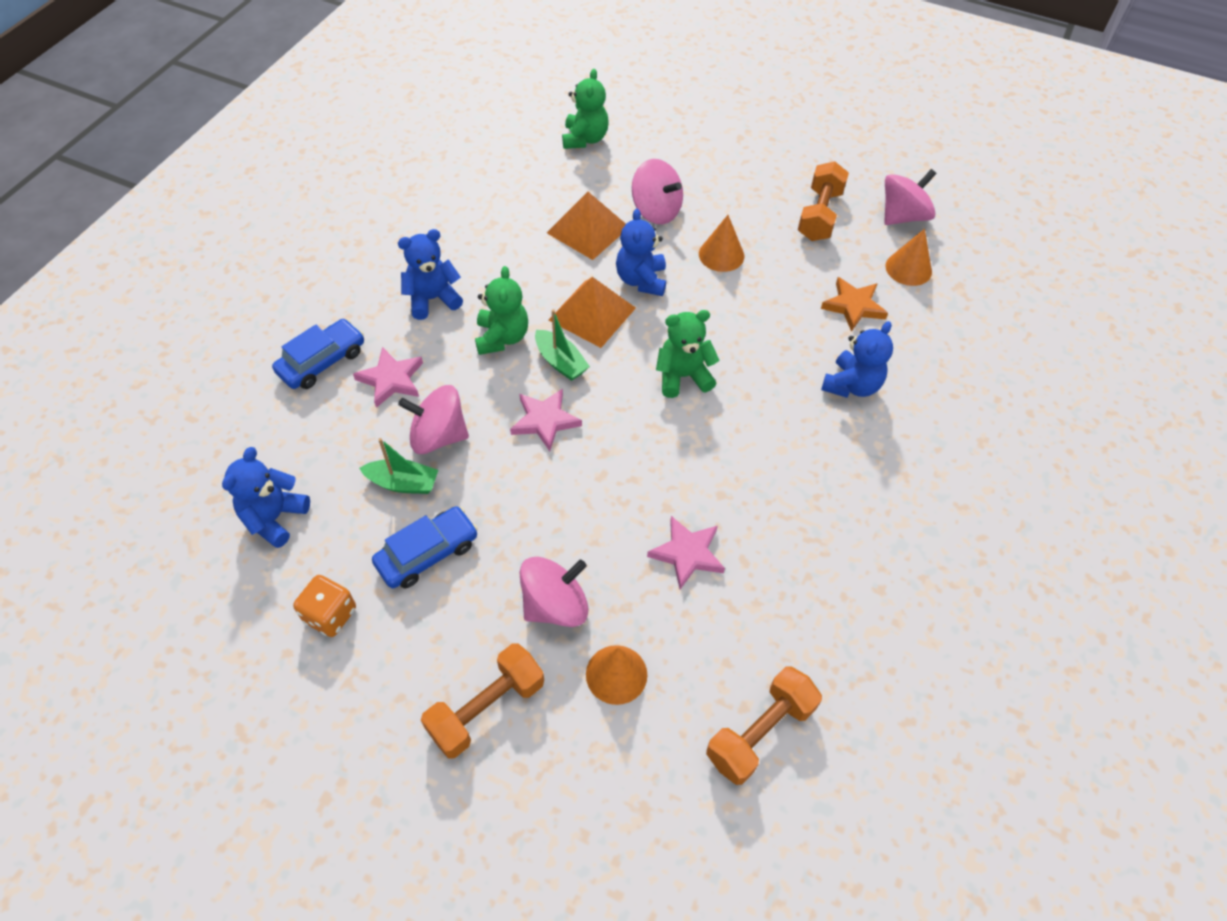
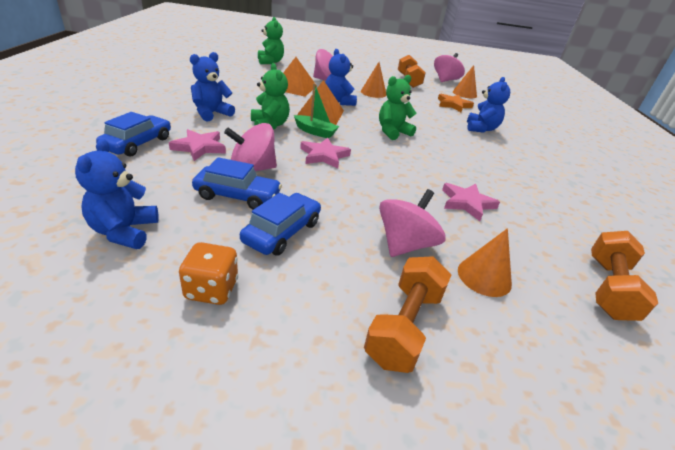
camera: 25 degrees left, 20 degrees down
green boat [359,438,438,494] -> blue car [192,157,282,210]

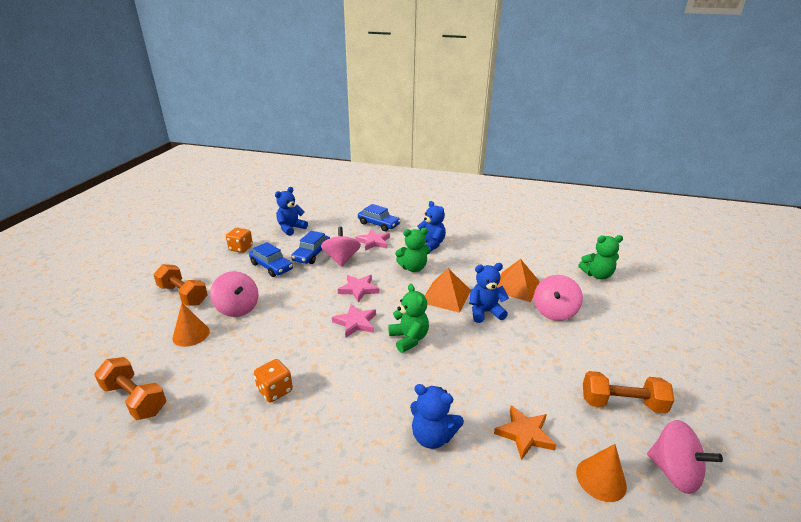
camera: 105 degrees right, 5 degrees down
blue teddy bear [75,139,159,249] -> blue teddy bear turned 60 degrees counterclockwise [275,187,308,236]
green boat [294,83,339,139] -> none
orange cone [361,62,387,98] -> none
pink star [442,183,500,221] -> pink star moved to [332,304,376,337]
none -> orange dice [254,359,293,402]

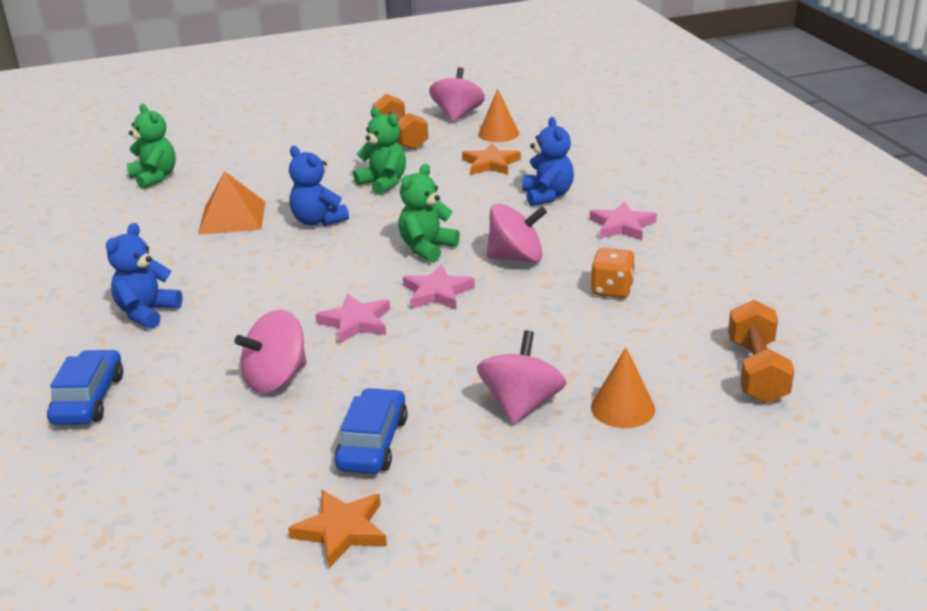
camera: 120 degrees left, 0 degrees up
orange dumbbell [153,264,208,306] -> none
orange dice [226,228,253,253] -> orange star [288,490,387,568]
blue teddy bear [275,187,308,236] -> none
blue car [291,231,330,264] -> none
pink star [355,229,390,251] -> pink star moved to [590,202,657,240]
green teddy bear [395,228,430,272] -> green teddy bear moved to [353,107,406,195]
orange pyramid [425,268,471,313] -> none
pink spinning top [534,275,583,321] -> pink spinning top moved to [486,203,547,263]

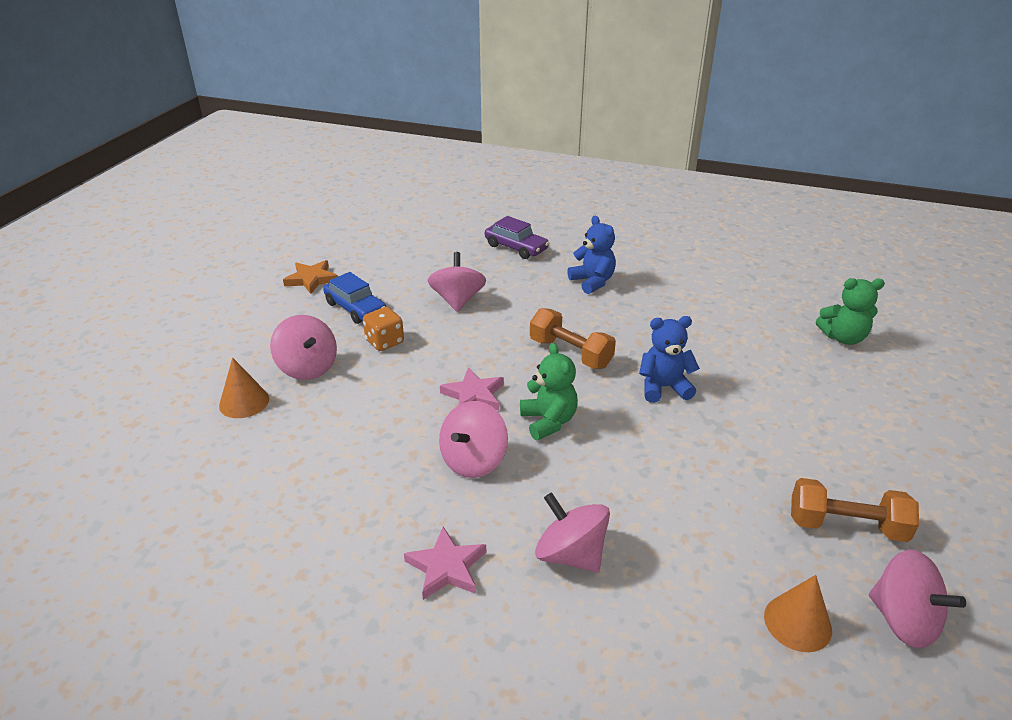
camera: 125 degrees right, 5 degrees up
blue car [47,349,123,425] -> purple car [485,216,549,259]
orange pyramid [198,171,265,235] -> none
pink star [315,294,390,344] -> none
green teddy bear [353,107,406,195] -> none
orange star [462,143,521,175] -> none
blue teddy bear [522,117,574,206] -> pink spinning top [535,492,610,573]
orange dice [591,248,635,298] -> orange dice moved to [363,307,404,351]
orange dumbbell [728,300,794,403] -> orange dumbbell moved to [530,308,616,369]

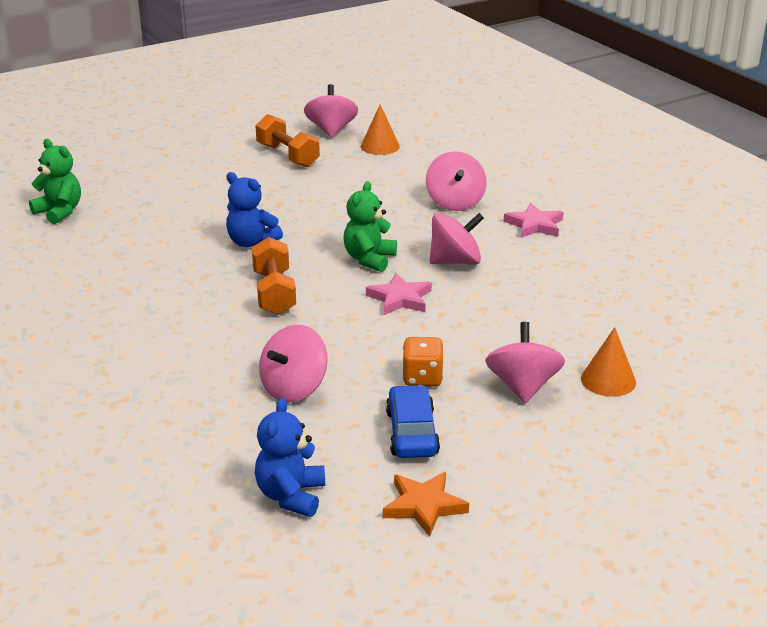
camera: 140 degrees left, 5 degrees down
purple car [485,216,549,259] -> none
blue teddy bear [567,216,616,294] -> blue teddy bear moved to [255,398,325,517]

